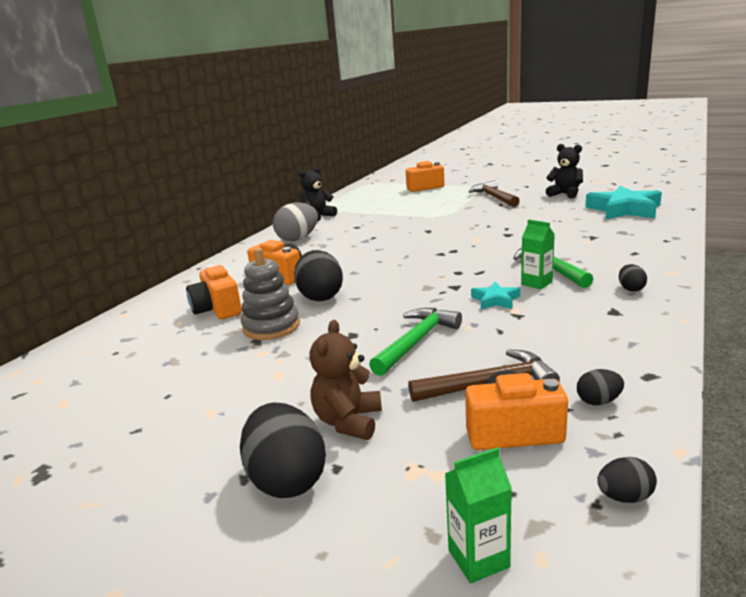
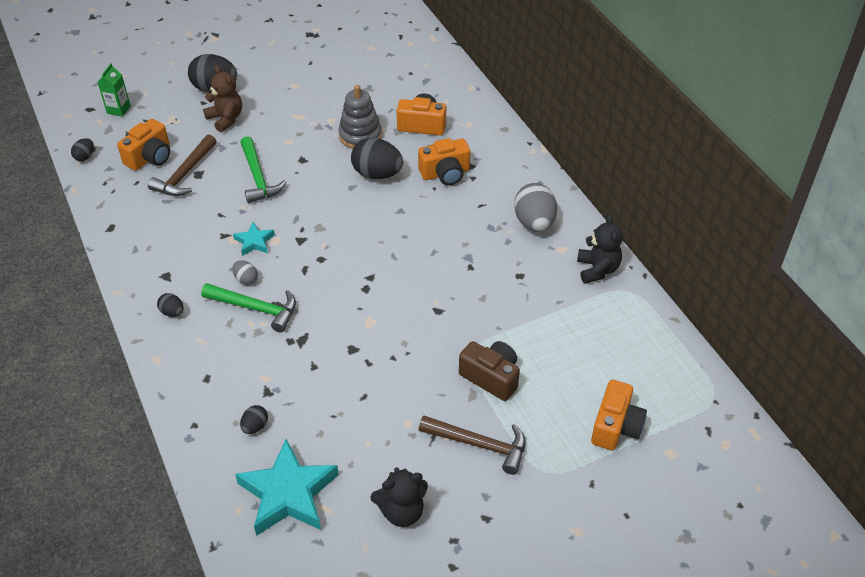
camera: 125 degrees right, 25 degrees up
green carton [521,219,555,289] -> grey egg [232,260,258,285]
black egg [577,369,624,405] -> black egg moved to [240,405,268,434]
none -> brown camera [459,341,520,401]

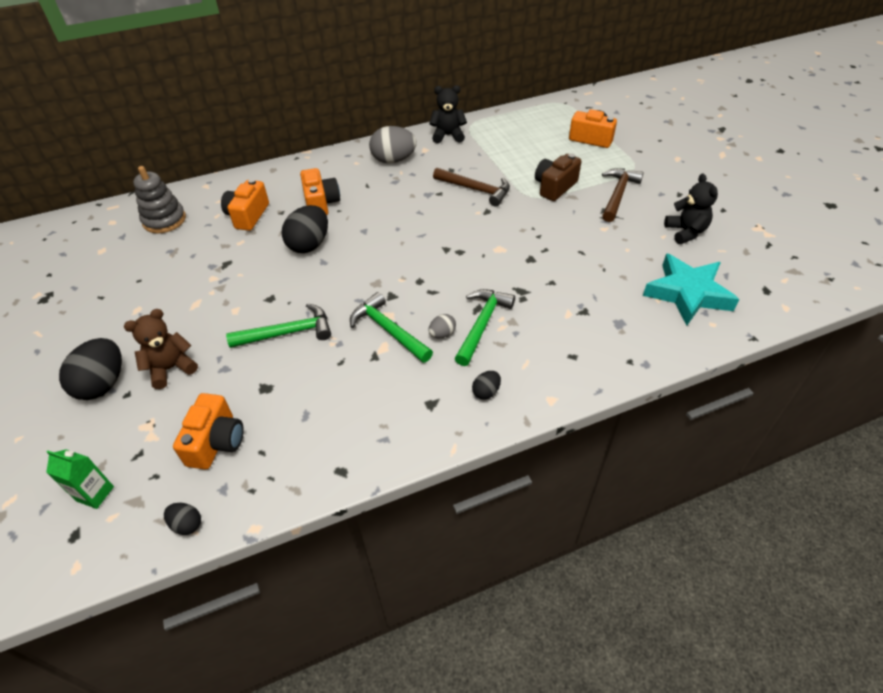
camera: 85 degrees left, 0 degrees up
orange camera [117,119,170,171] -> orange camera turned 60 degrees clockwise [173,393,244,469]
brown hammer [148,134,217,196] -> brown hammer moved to [433,168,510,206]
turquoise star [233,222,275,256] -> green hammer [350,292,433,363]
black egg [240,405,268,434] -> none
grey stacking toy [339,85,382,149] -> grey stacking toy moved to [133,166,186,233]

